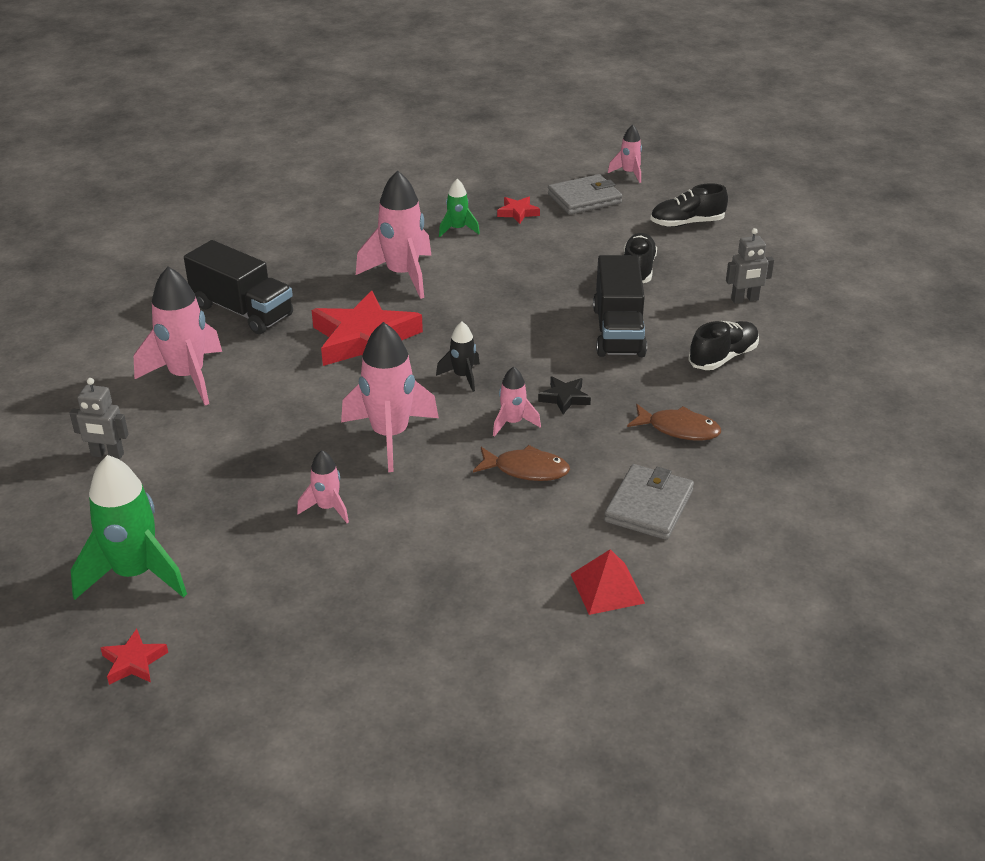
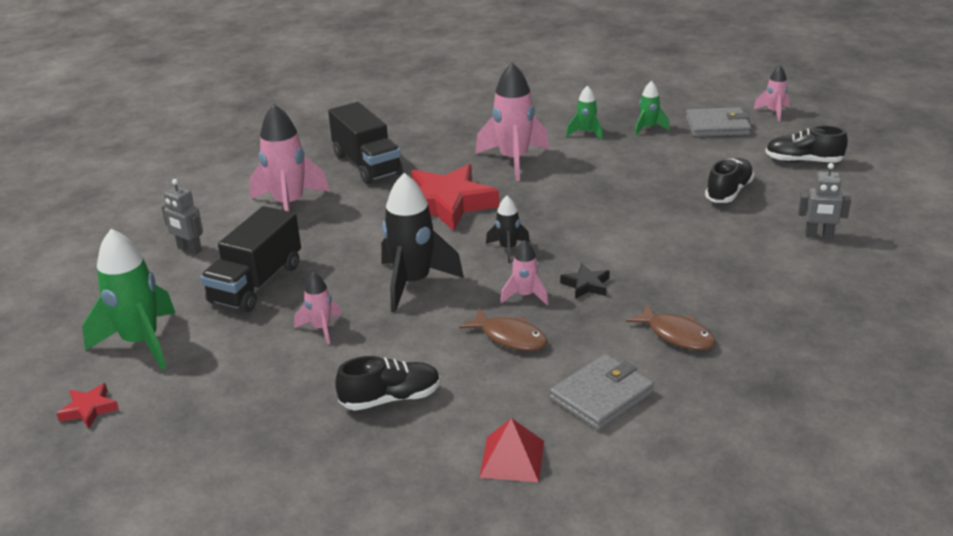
camera: 25 degrees right, 5 degrees down
pink rocket [341,322,439,472] -> black rocket [381,173,464,312]
red star [497,197,540,224] -> green rocket [635,81,670,136]
black truck [593,255,647,357] -> black truck moved to [200,206,301,312]
black shoe [688,321,759,370] -> black shoe moved to [335,356,441,411]

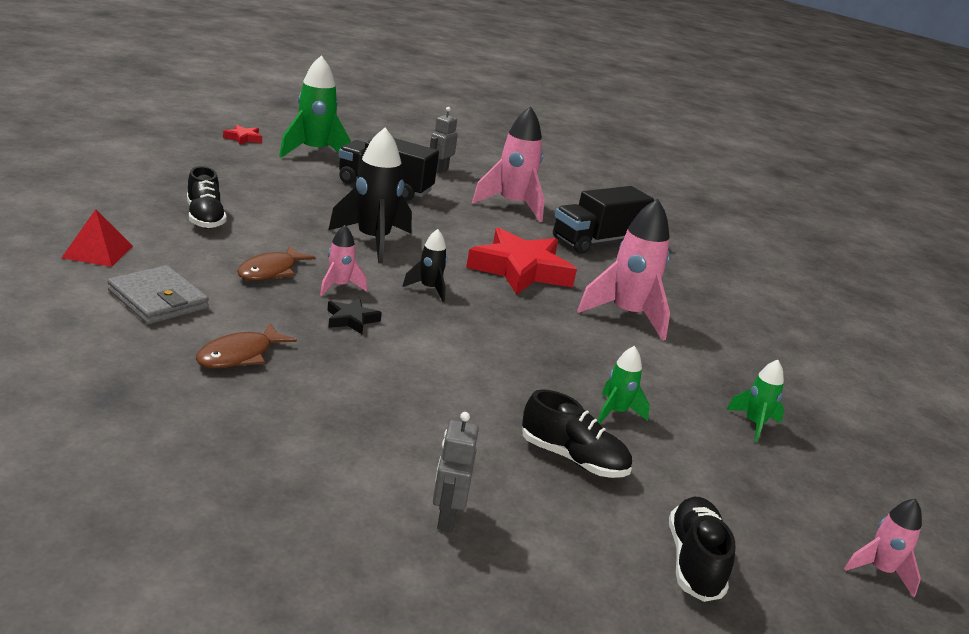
camera: 80 degrees right, 5 degrees down
pink rocket [294,272,342,344] -> none
green rocket [566,85,603,140] -> green rocket moved to [597,346,650,424]
grey wallet [686,107,751,137] -> none

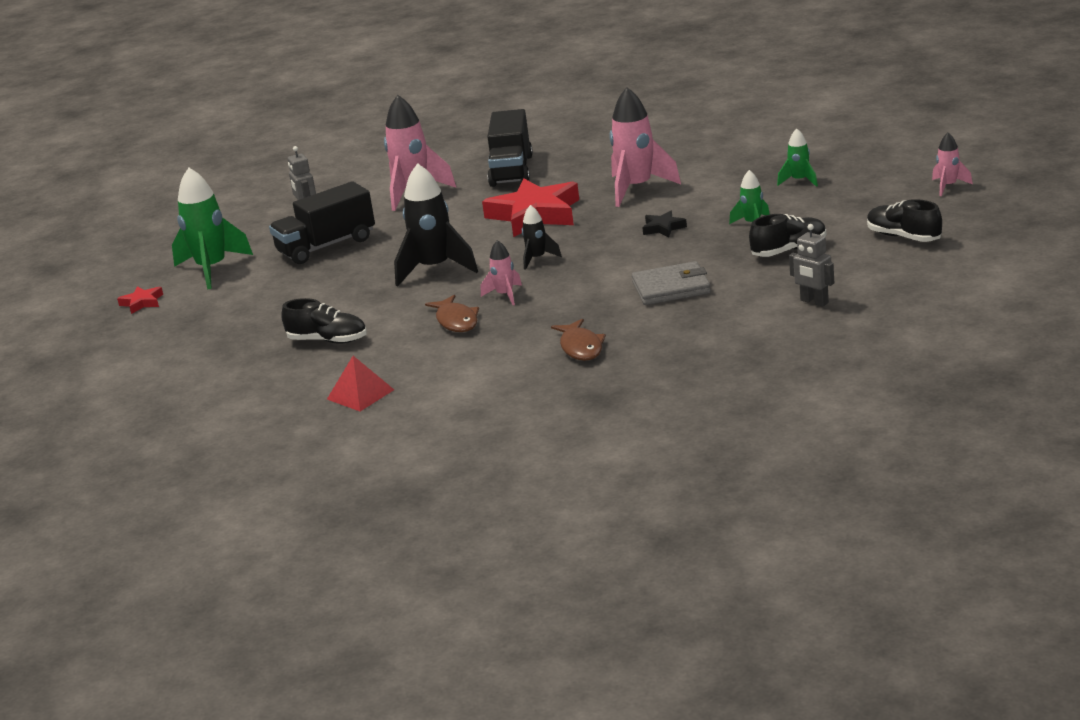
camera: 45 degrees left, 0 degrees up
grey wallet [107,265,209,324] -> grey wallet moved to [632,261,711,305]
black star [327,298,382,334] -> black star moved to [642,211,687,237]

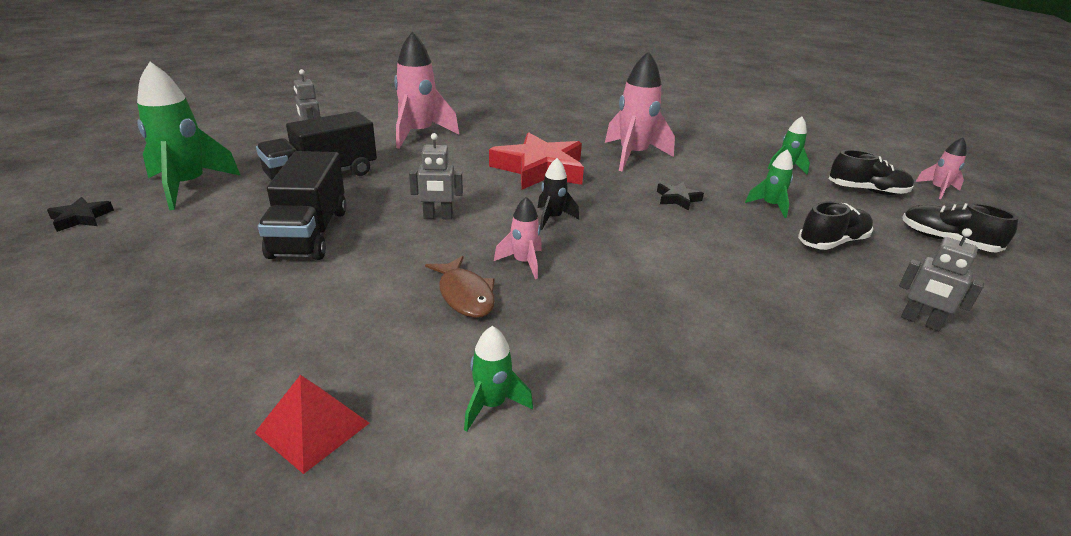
camera: 10 degrees left, 5 degrees up
red star [117,286,163,314] -> black star [47,197,114,232]
black shoe [281,298,367,344] -> black shoe moved to [829,150,914,195]
black rocket [394,163,478,286] -> grey robot [409,133,463,219]
black truck [487,109,533,187] -> black truck moved to [258,151,346,260]
brown fish [551,319,606,361] -> none
grey wallet [632,261,711,305] -> none
none -> green rocket [464,326,533,432]

